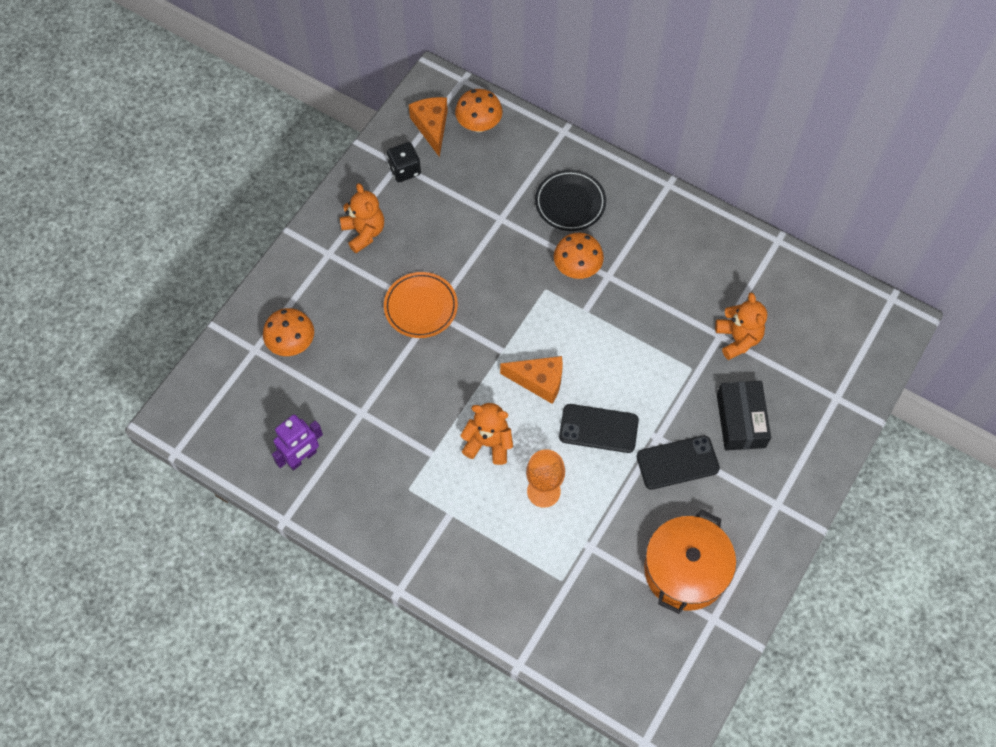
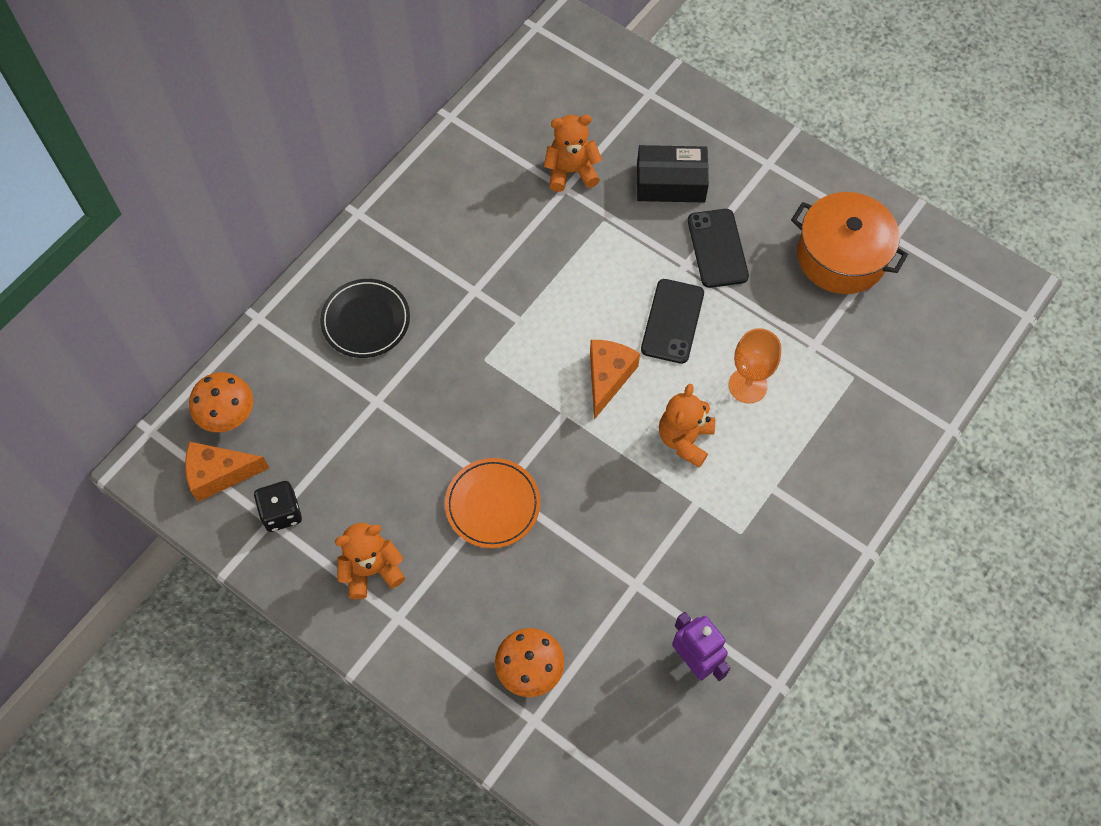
camera: 85 degrees left, 0 degrees up
orange mushroom [554,233,604,279] -> none

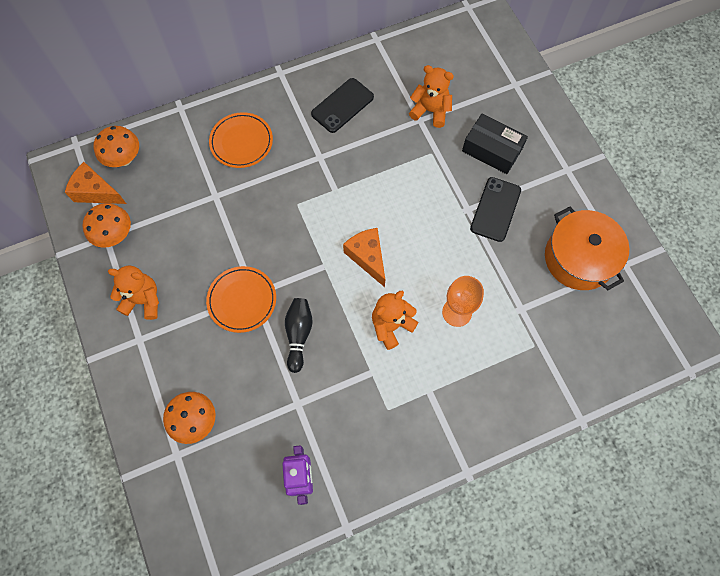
camera: 30 degrees right, 5 degrees up
black dice [254,481,302,532] -> orange mushroom [83,203,131,248]
black plate [320,279,410,358] -> orange plate [209,112,273,168]
orange cheese [590,340,640,420] -> orange cheese turned 75 degrees counterclockwise [343,228,385,287]
black phone [641,279,704,364] -> black phone moved to [311,78,374,133]
none -> black bowling pin [285,298,313,373]

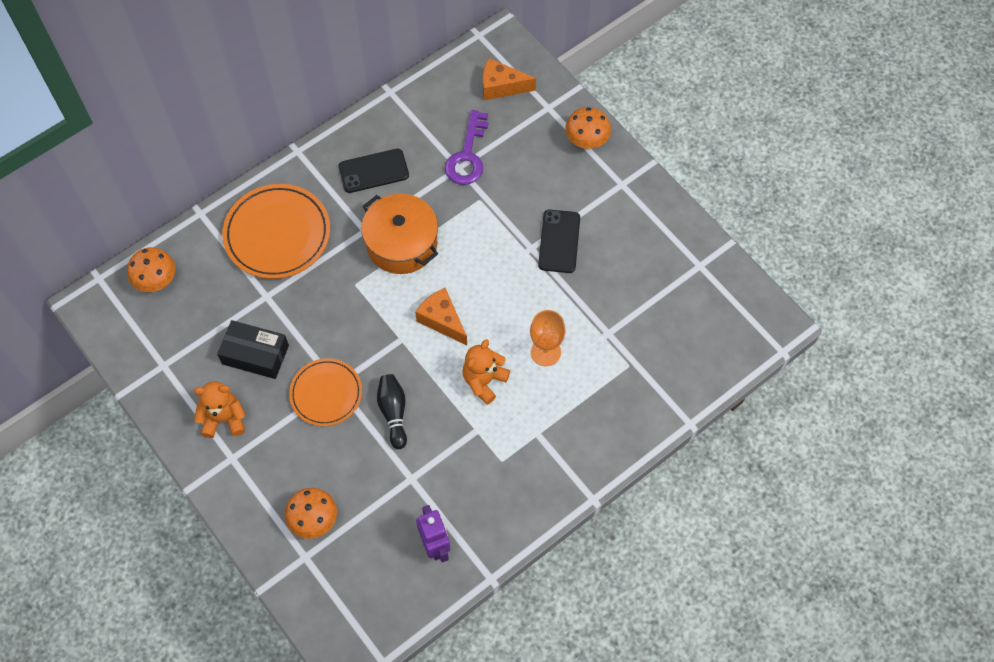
camera: 15 degrees left, 5 degrees down
orange cheese [65,162,126,204] -> orange cheese moved to [483,58,536,100]
orange mushroom [83,203,131,248] -> orange mushroom moved to [565,107,611,149]
orange plate [209,112,273,168] -> orange plate [222,184,330,279], size x1.56
black phone [311,78,374,133] -> black phone turned 45 degrees clockwise [338,149,409,193]
orange teddy bear [409,65,454,128] -> purple key [445,110,488,185]
black box [462,114,528,174] -> black box moved to [217,320,289,379]
orange pot [545,207,629,290] -> orange pot moved to [361,194,438,274]

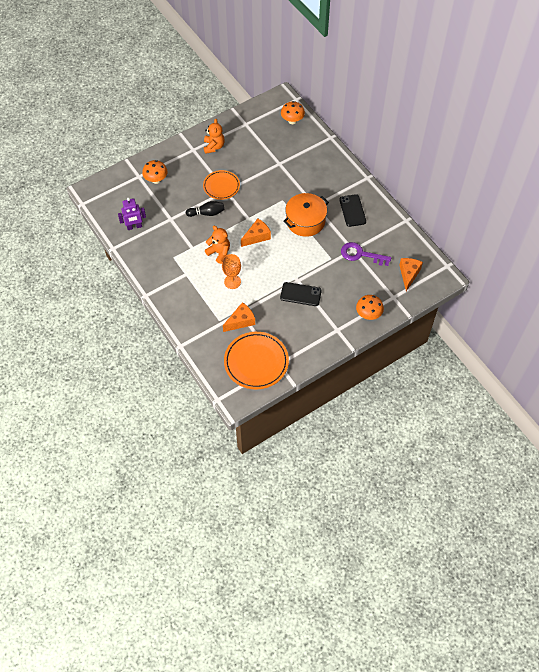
camera: 95 degrees right, 5 degrees down
black box [217,320,289,379] -> none
orange plate [222,184,330,279] -> orange plate moved to [224,332,289,389]
none -> orange cheese [223,302,255,332]

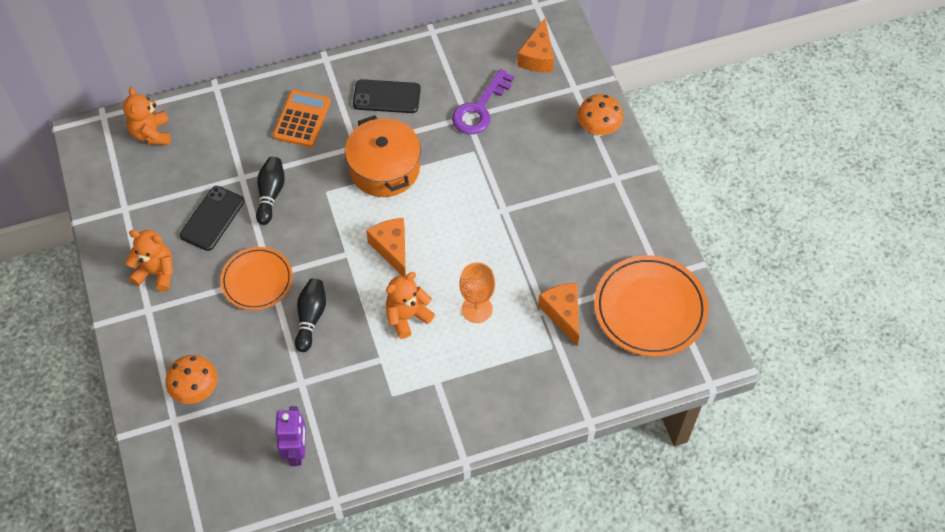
camera: 75 degrees left, 0 degrees up
black phone [280,282,322,306] -> black phone moved to [180,186,244,251]
orange mushroom [281,101,305,124] -> orange teddy bear [123,87,171,145]
orange cheese [399,258,423,291] -> orange cheese turned 105 degrees counterclockwise [517,18,554,72]
none -> black bowling pin [256,157,285,225]
none -> orange calculator [273,90,331,147]

